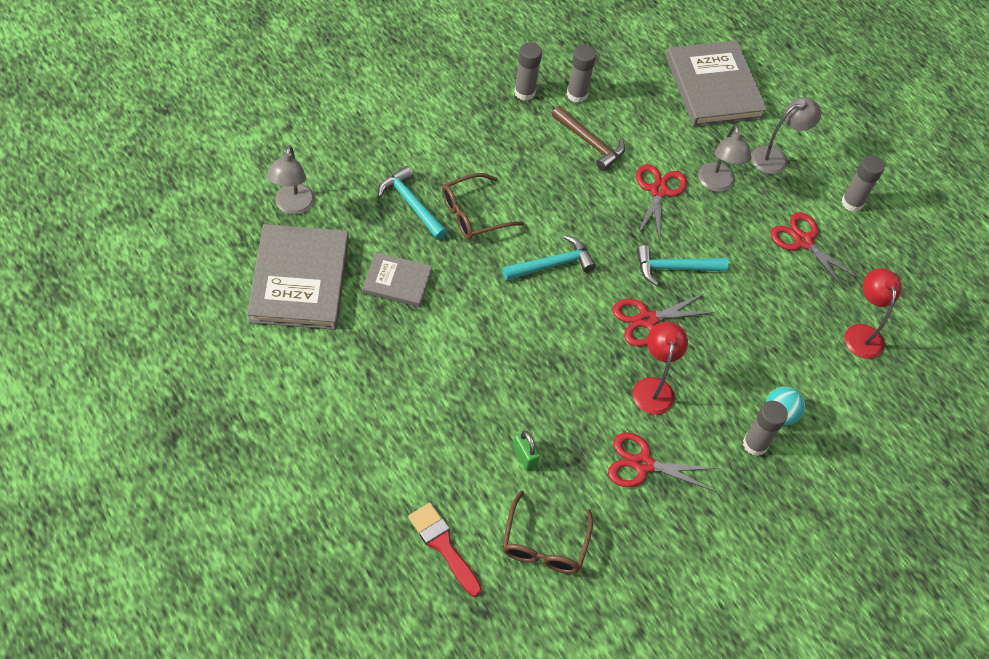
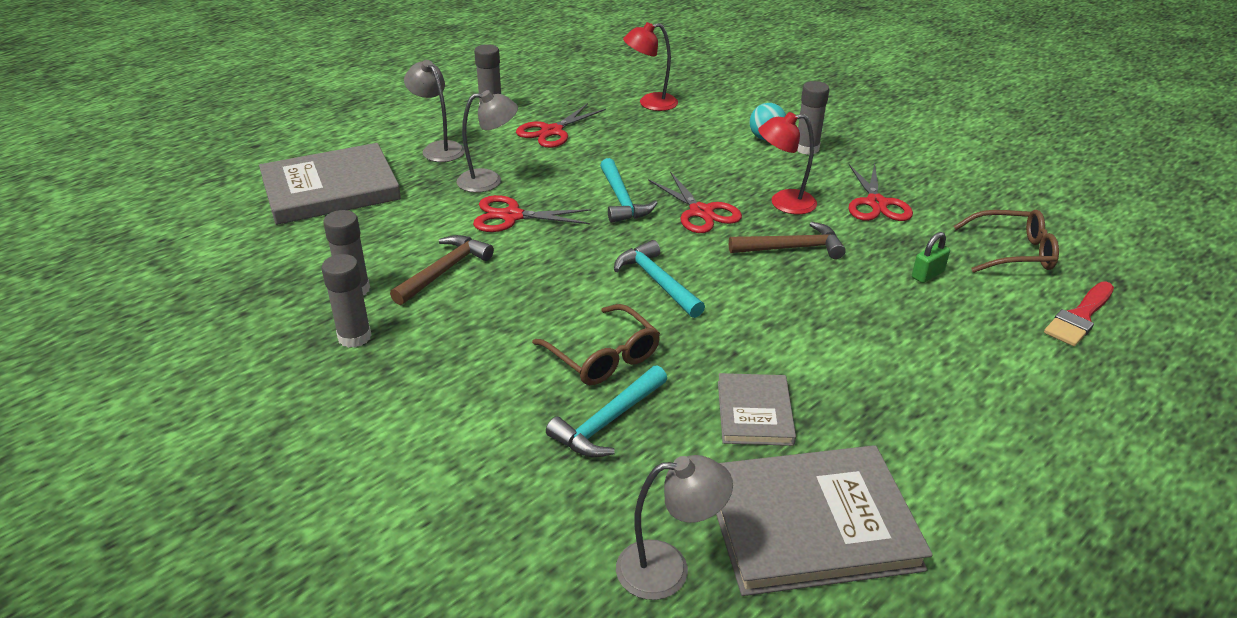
camera: 95 degrees left, 20 degrees down
none -> brown hammer [729,222,846,259]

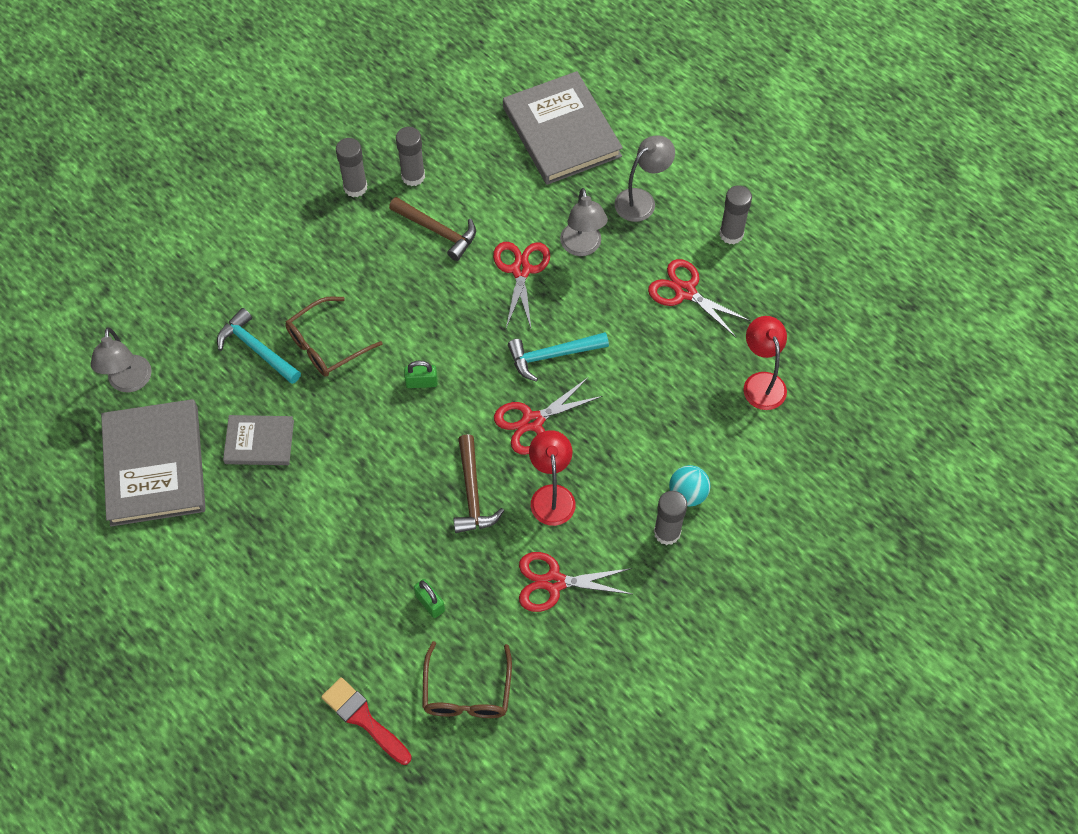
camera: 90 degrees right, 25 degrees up
turquoise hammer [614,240,705,318] -> green padlock [404,361,438,388]

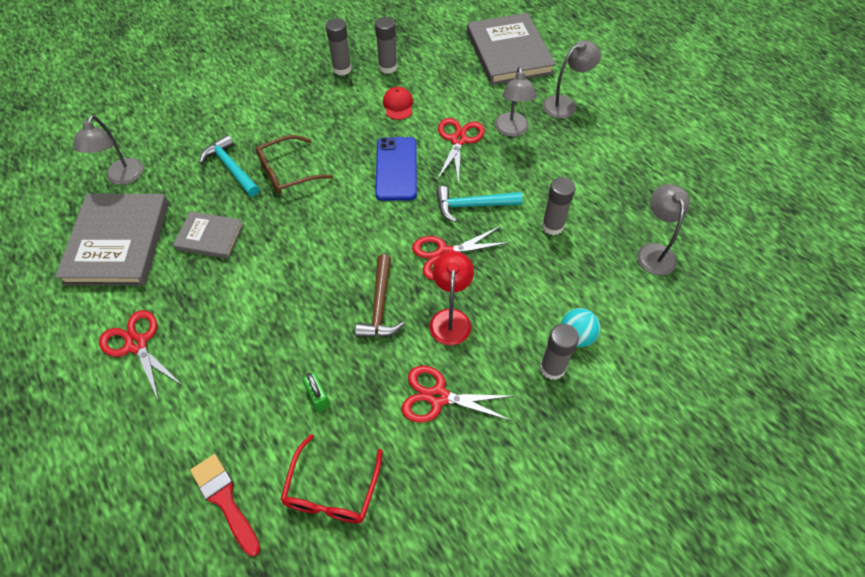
camera: 10 degrees right, 5 degrees down
brown hammer [389,197,476,261] -> red cap [383,87,413,120]
green padlock [404,361,438,388] -> none
brown glasses [422,641,512,718] -> red glasses [280,434,383,523]
red scissors [648,259,751,337] -> red scissors moved to [99,310,183,401]
grey glue stick [720,185,752,244] -> grey glue stick moved to [542,177,575,235]
red lamp [743,316,787,410] -> grey lamp [637,184,690,275]
none -> blue phone [375,137,417,201]

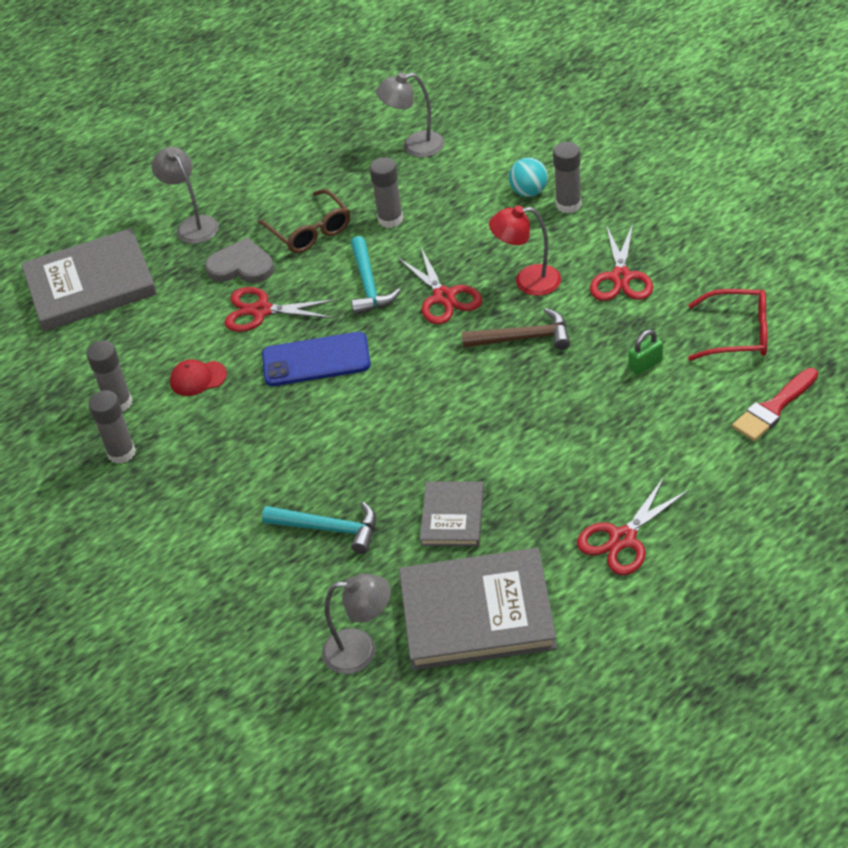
camera: 90 degrees left, 10 degrees down
turquoise hammer [199,135,260,196] -> turquoise hammer turned 120 degrees counterclockwise [262,501,376,554]
brown glasses [256,135,333,194] -> brown glasses moved to [258,189,350,253]
grey lamp [495,67,537,137] -> grey heart [205,237,274,283]

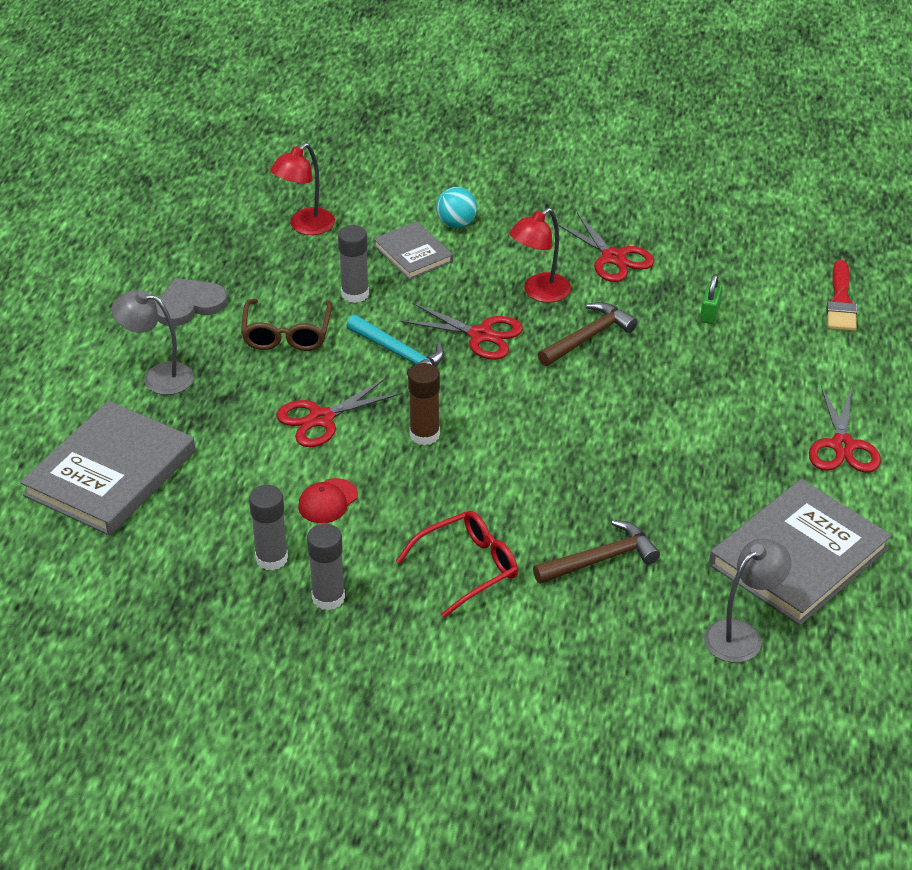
camera: 45 degrees left, 5 degrees down
grey heart [205,237,274,283] -> grey heart moved to [156,278,228,326]
brown glasses [258,189,350,253] -> brown glasses turned 75 degrees clockwise [241,299,332,351]
blue phone [262,332,371,386] -> brown glue stick [408,363,440,445]
turquoise hammer [262,501,376,554] -> brown hammer [533,520,660,584]
grey lamp [376,73,445,158] -> red lamp [270,143,335,235]
grey book [420,481,484,546] -> grey book moved to [373,221,453,280]
grey glue stick [553,142,582,213] -> none
red glasses [688,289,767,361] -> red glasses moved to [396,511,518,618]

